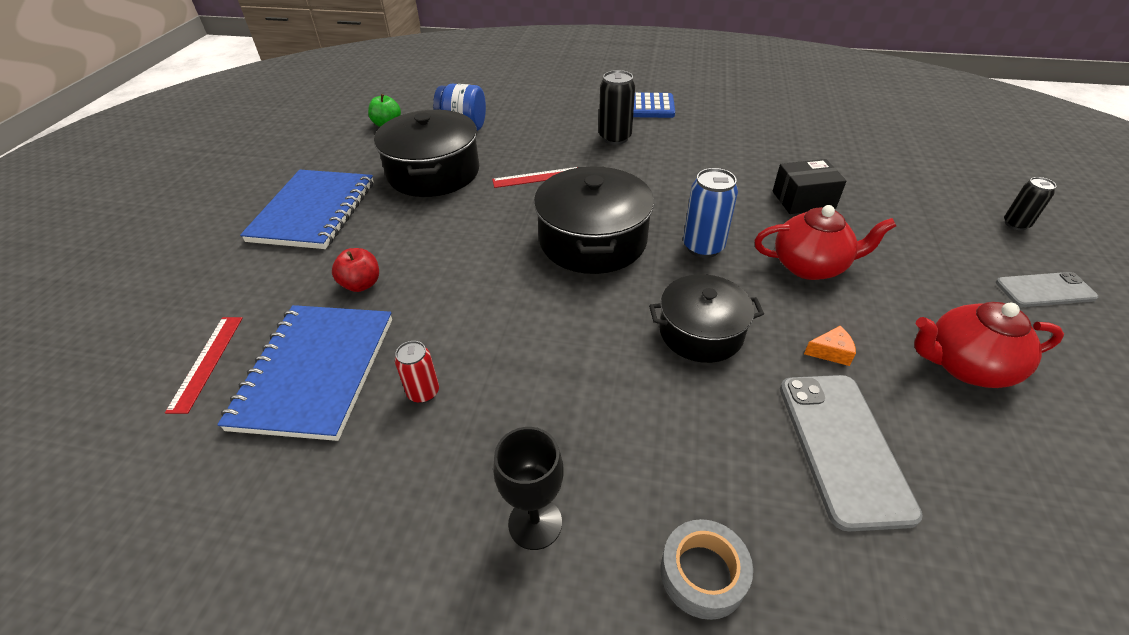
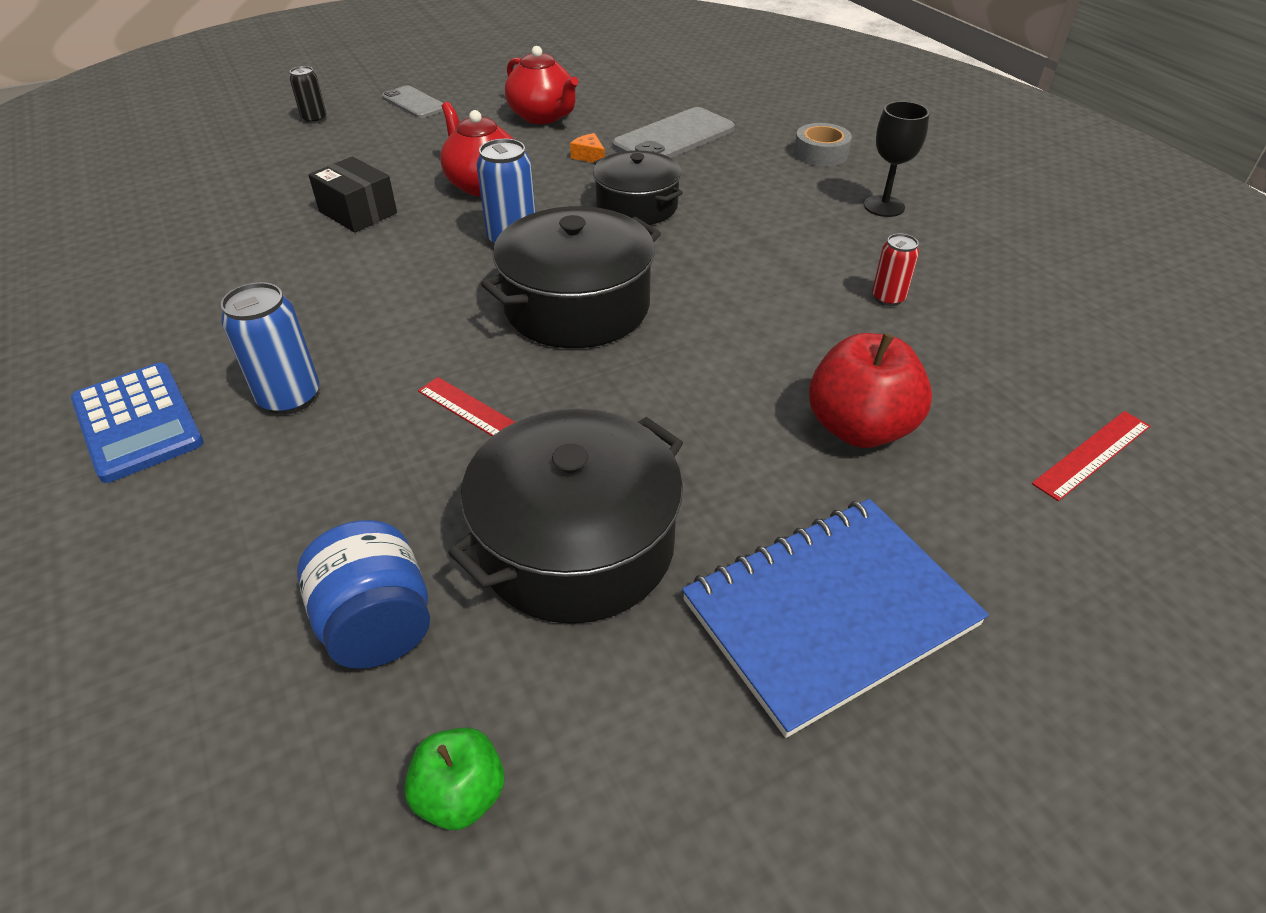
camera: 130 degrees left, 0 degrees up
blue notebook [217,305,392,441] -> none
red apple [332,248,379,292] -> red apple [809,333,932,448], size x1.73
black can [599,70,635,145] -> blue can [221,282,319,415]

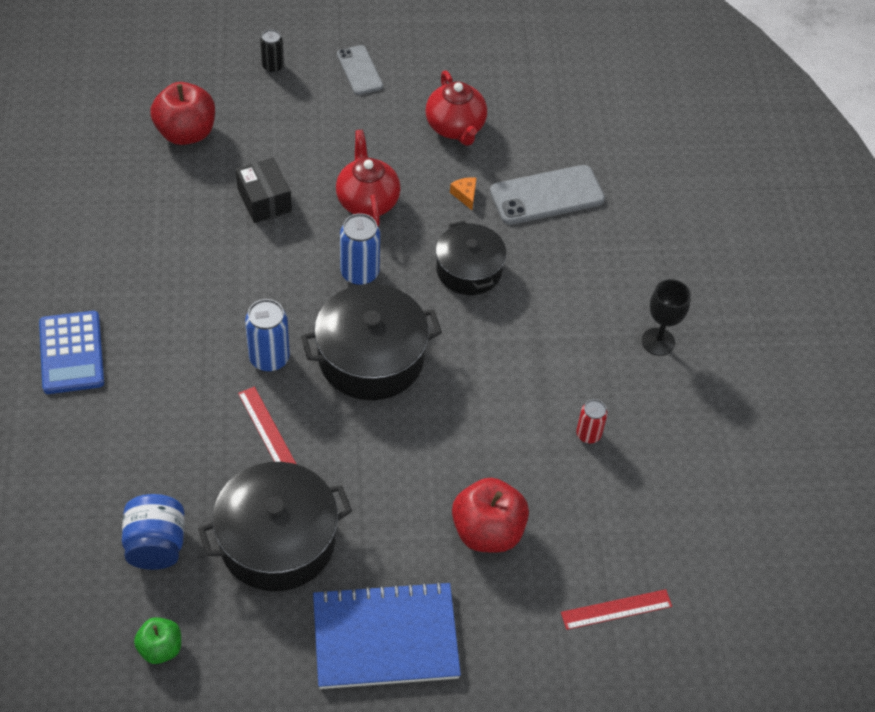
camera: 20 degrees right, 10 degrees up
blue can [221,282,319,415] -> blue can moved to [245,299,290,372]
grey tape [794,123,852,166] -> none
none -> red apple [150,82,215,145]

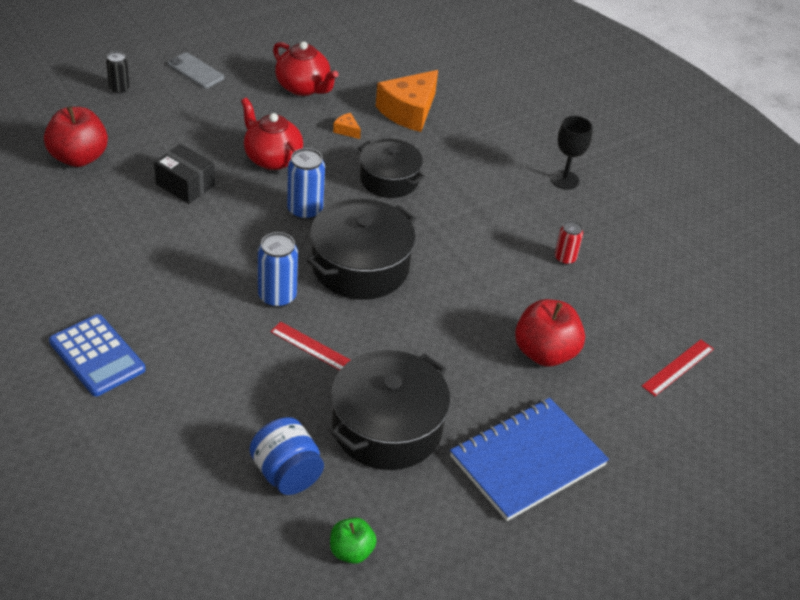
camera: 30 degrees left, 10 degrees down
grey phone [490,165,605,225] -> orange cheese [376,70,438,132]

